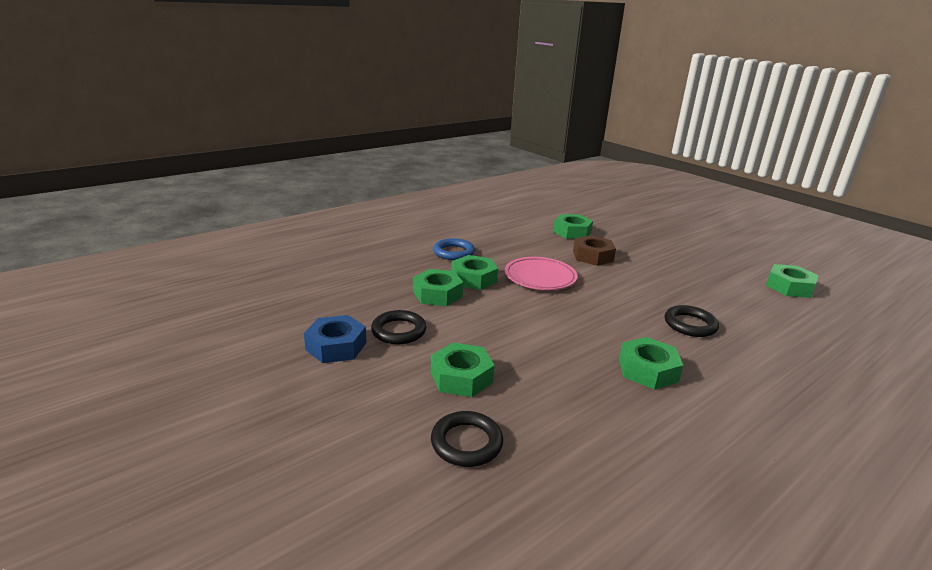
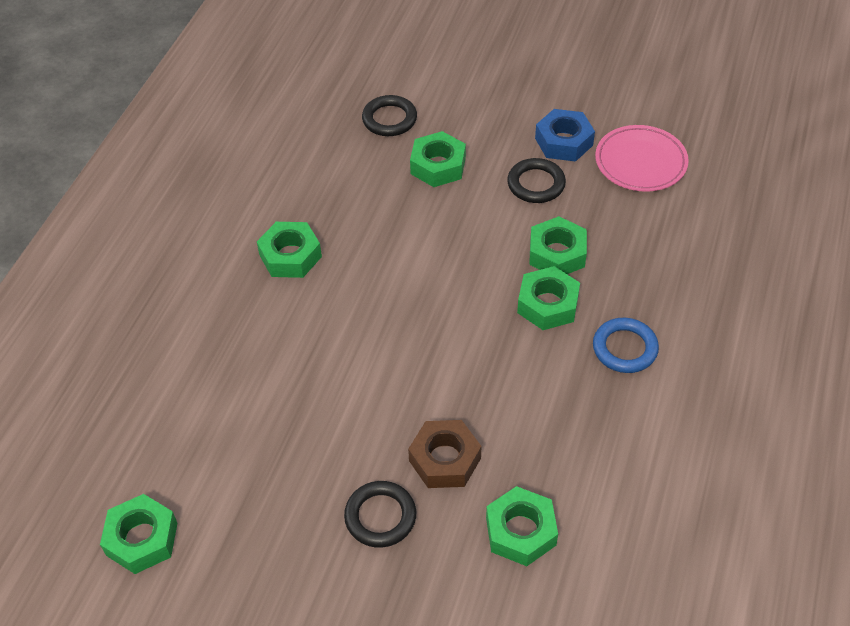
camera: 150 degrees right, 25 degrees up
pink plate [505,257,577,290] -> pink plate moved to [595,125,689,192]
black ring [665,305,719,337] -> black ring moved to [344,481,416,548]

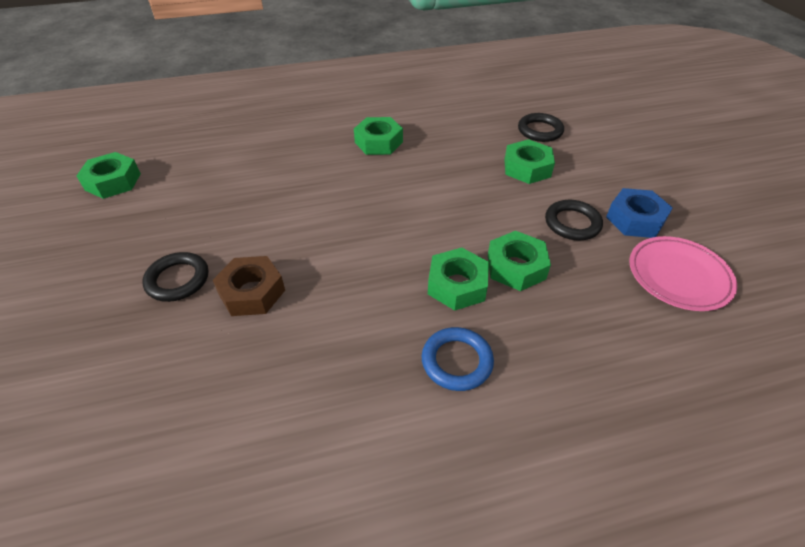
camera: 55 degrees right, 5 degrees down
green nut [486,486,558,566] -> none

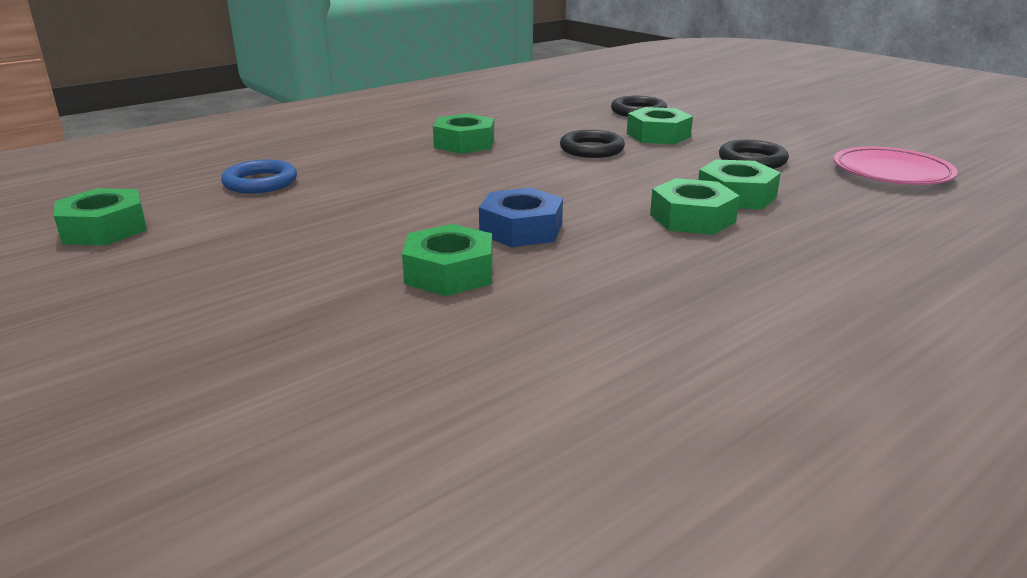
camera: 25 degrees left, 20 degrees down
black ring [142,252,208,302] -> black ring moved to [560,130,625,158]
brown nut [213,256,285,316] -> green nut [402,224,493,296]
blue ring [422,327,494,391] -> blue ring moved to [221,159,297,194]
blue nut [606,188,673,238] -> blue nut moved to [479,188,563,247]

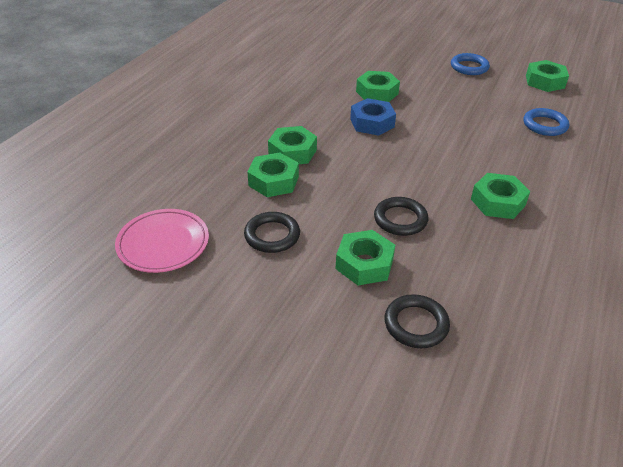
camera: 155 degrees right, 15 degrees up
none -> blue ring [451,53,490,75]

